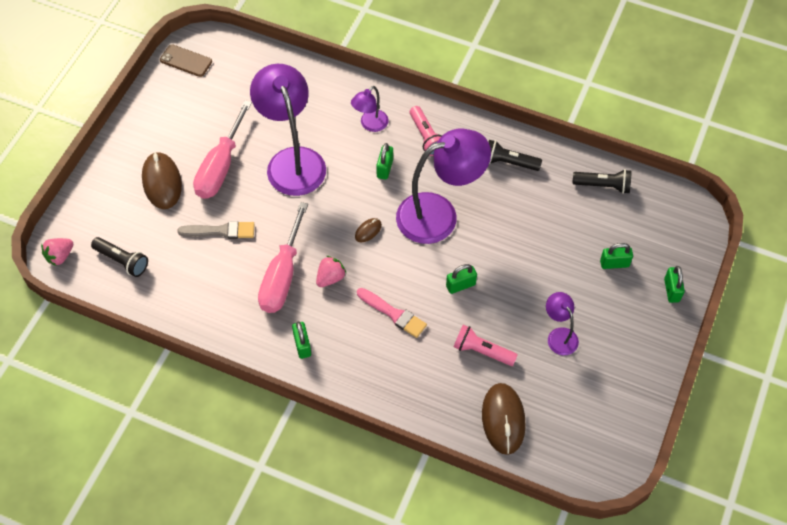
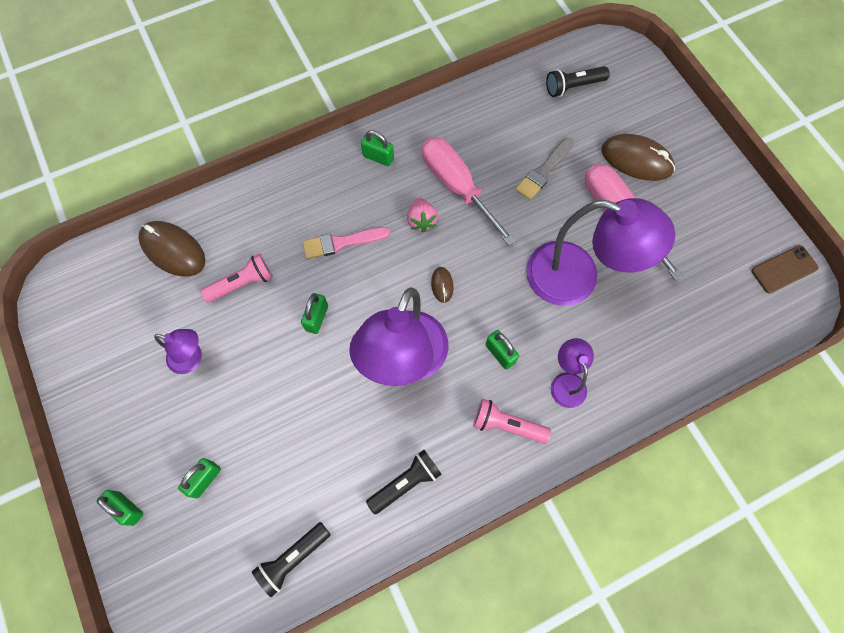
camera: 130 degrees right, 10 degrees up
pink strawberry [41,238,73,266] -> none

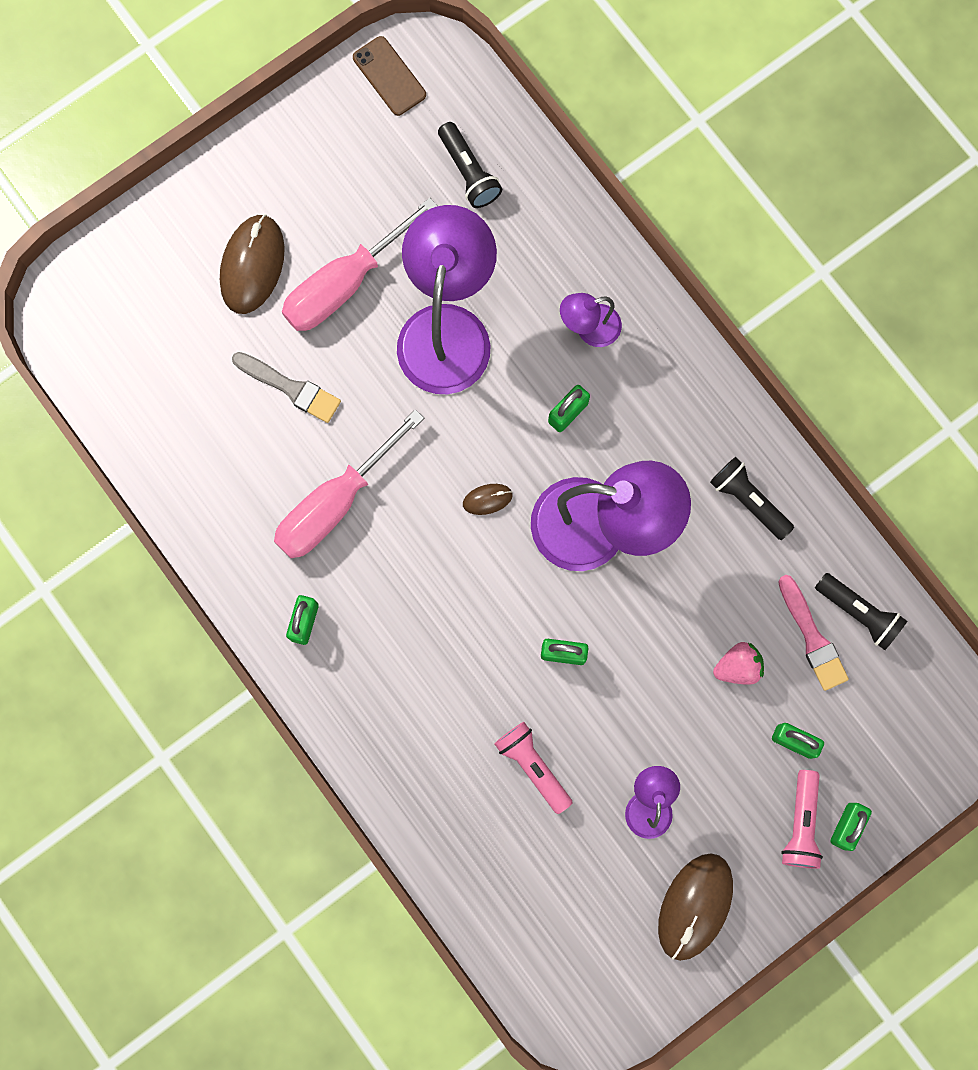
camera: 100 degrees left, 10 degrees up
brown mouse [138,221,206,277] -> brown mouse moved to [658,853,733,961]
pink brush [303,227,390,259] -> pink brush moved to [778,575,849,691]
pink strawberry [407,198,438,232] -> pink strawberry moved to [713,642,764,685]
pink flashlight [473,399,551,444] -> pink flashlight moved to [781,770,823,869]
black flashlight [546,66,610,97] -> black flashlight moved to [438,122,502,208]

